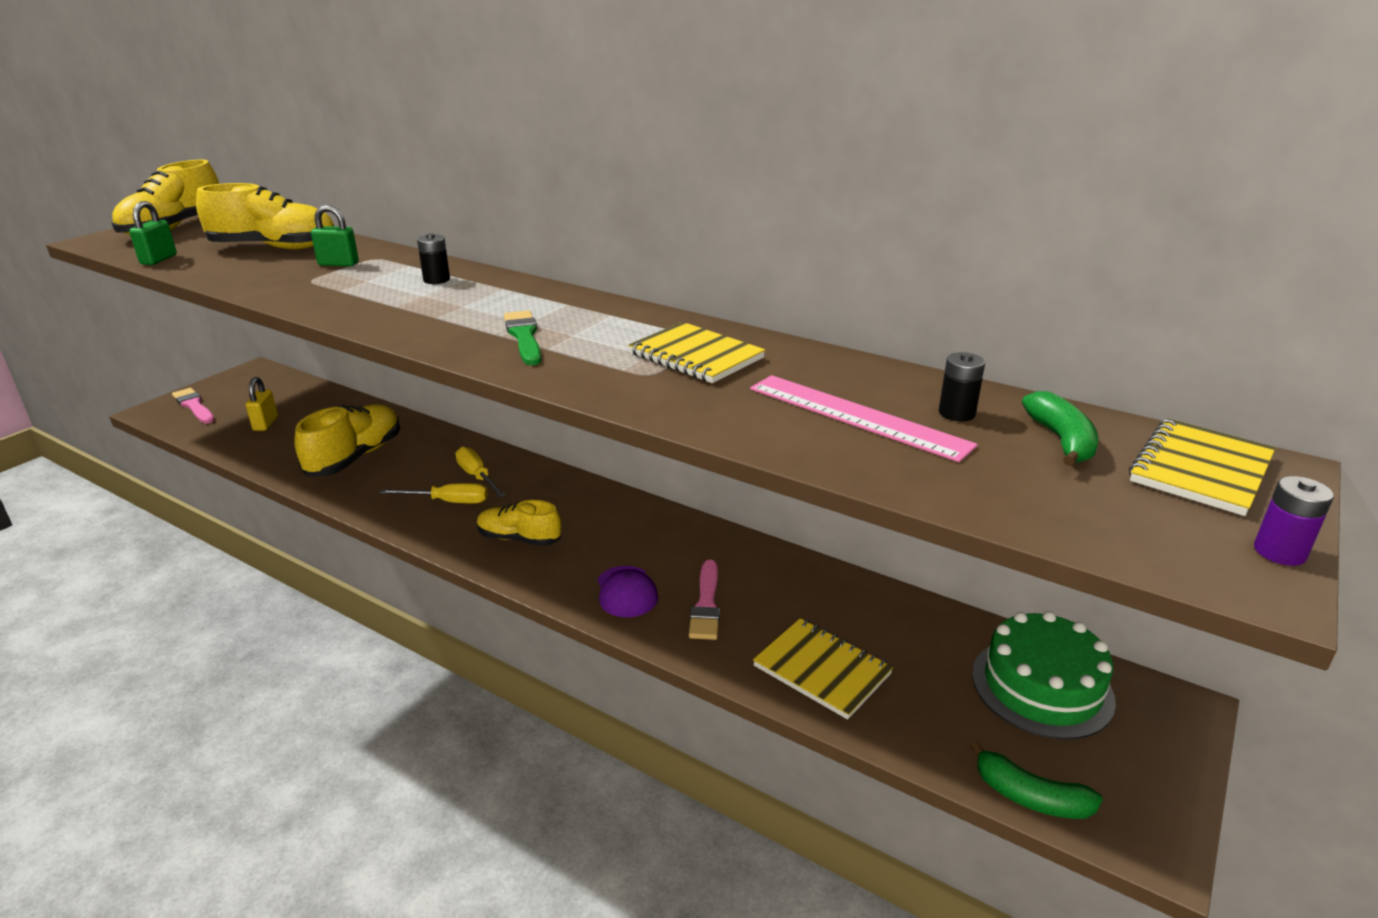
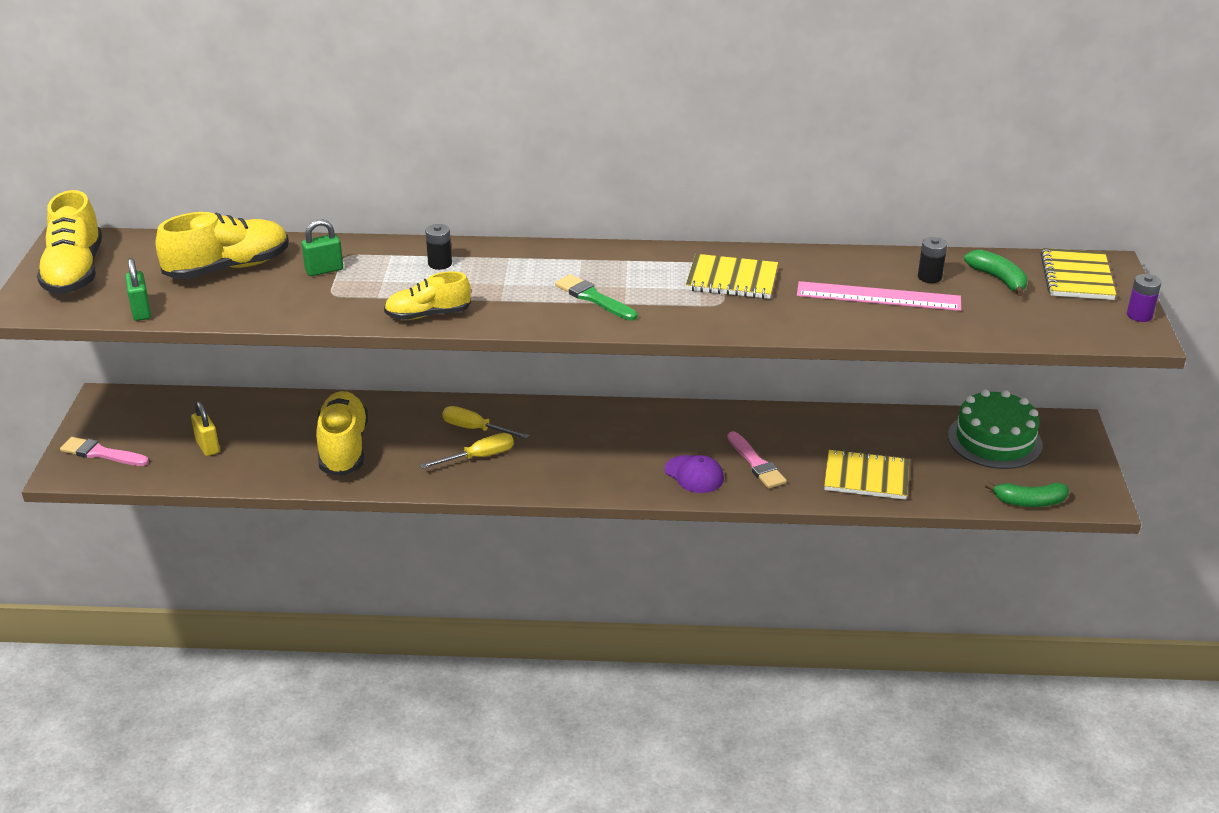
camera: 30 degrees left, 5 degrees up
yellow shoe [477,500,561,546] -> yellow shoe moved to [384,271,471,320]

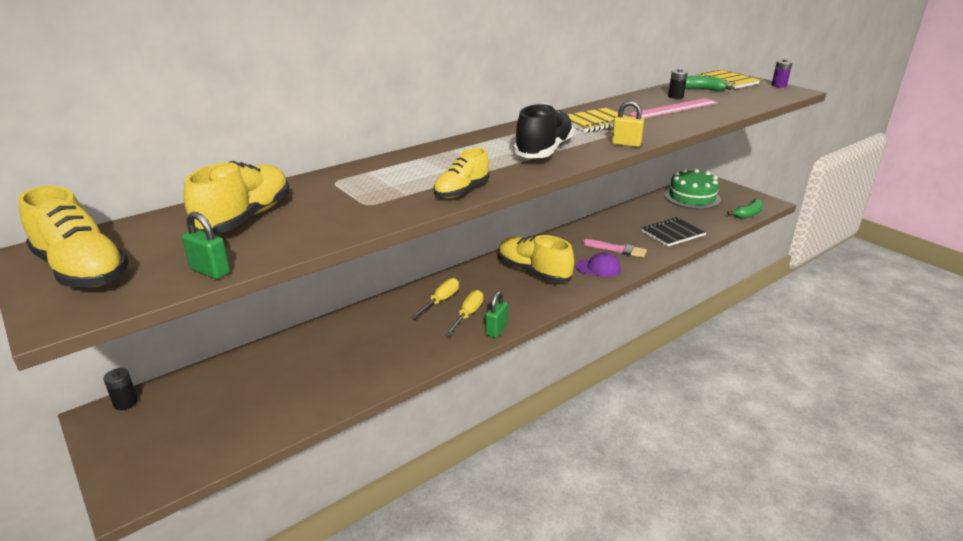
camera: 40 degrees left, 5 degrees down
pink brush [60,437,149,466] -> none
yellow padlock [191,401,220,456] -> yellow padlock moved to [612,101,644,147]
green padlock [302,220,343,276] -> green padlock moved to [485,291,508,338]
yellow shoe [316,391,368,476] -> yellow shoe moved to [498,235,574,283]
black battery [426,224,452,270] -> black battery moved to [103,368,138,410]
yellow screwdriver [442,406,530,439] -> yellow screwdriver turned 135 degrees clockwise [411,278,459,319]
green brush [555,274,637,321] -> black shoe [513,103,574,158]
yellow notebook [824,449,909,500] -> black notebook [642,217,707,247]

